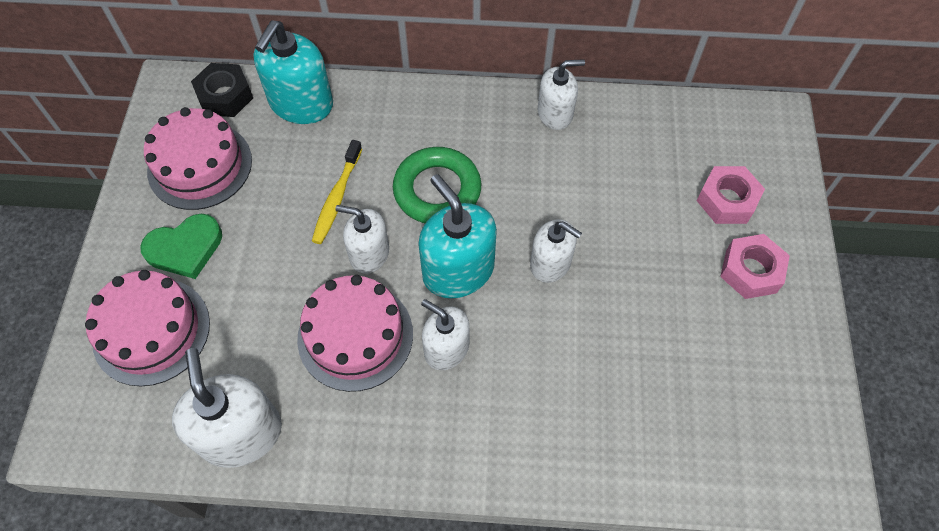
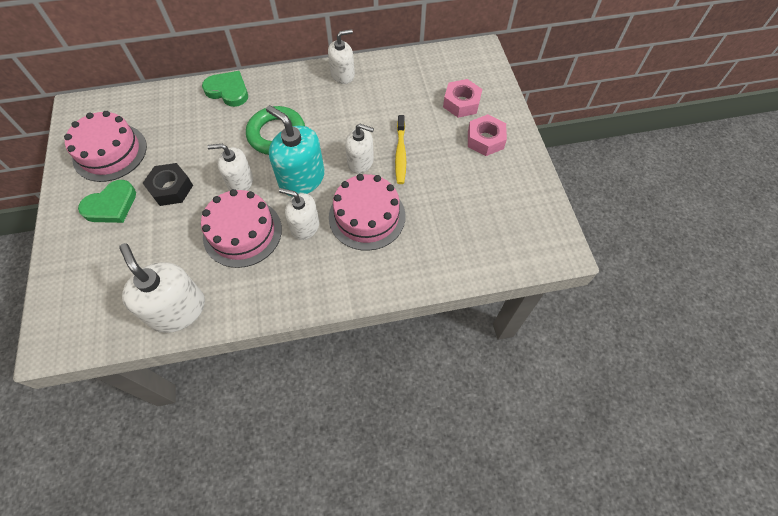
camera: 15 degrees left, 0 degrees up
pink cake [85,270,210,386] -> pink cake moved to [329,174,405,251]
black nut [191,63,253,117] -> black nut moved to [143,163,193,206]
turquoise soap dispenser [253,20,333,124] -> none
yellow toothbrush [312,140,362,244] -> yellow toothbrush moved to [395,115,406,184]
none -> green heart [202,71,248,107]

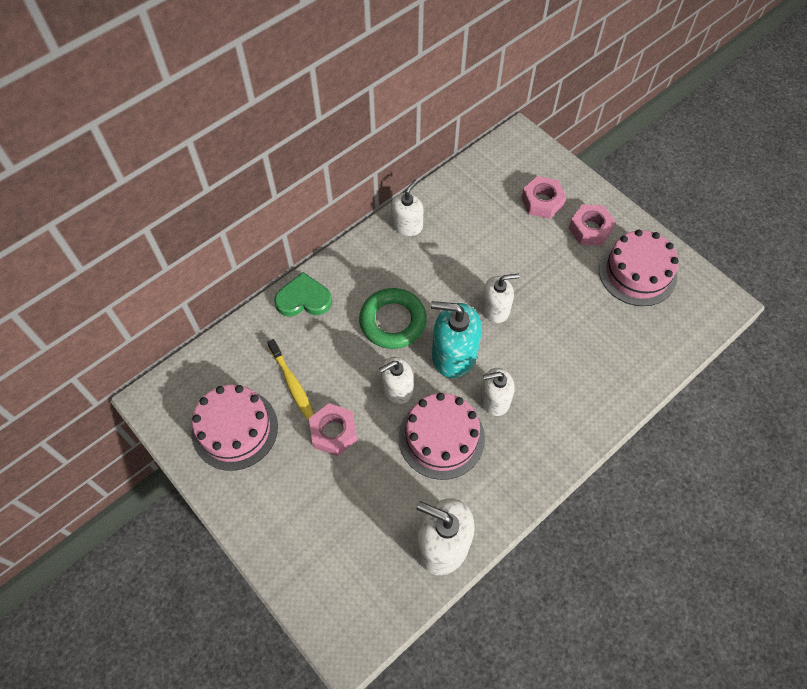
camera: 30 degrees left, 0 degrees up
green heart [78,180,136,223] -> none
black nut [143,163,193,206] -> pink nut [309,403,357,456]
pink cake [329,174,405,251] -> pink cake moved to [599,229,679,306]
yellow toothbrush [395,115,406,184] -> yellow toothbrush moved to [267,339,314,420]

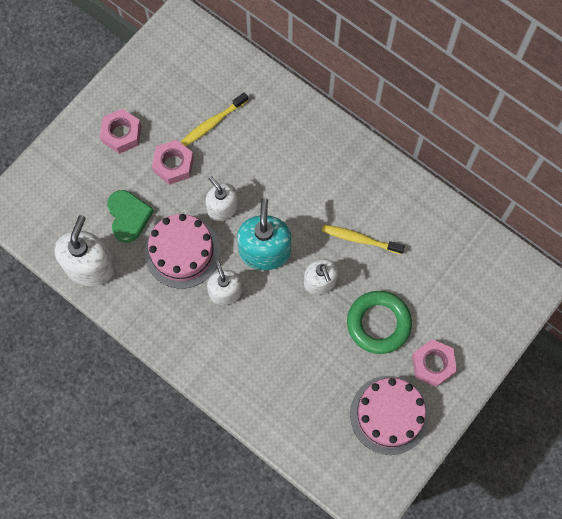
camera: 80 degrees right, 10 degrees up
pink cake [191,385,278,471] -> none
green heart [274,272,332,317] -> green heart moved to [107,190,154,243]
green ring [359,288,427,349] -> green ring moved to [347,291,412,354]
white soap dispenser [391,179,424,236] -> none
pink nut [521,176,566,219] -> pink nut moved to [100,109,141,154]
none -> yellow toothbrush [322,225,405,254]

